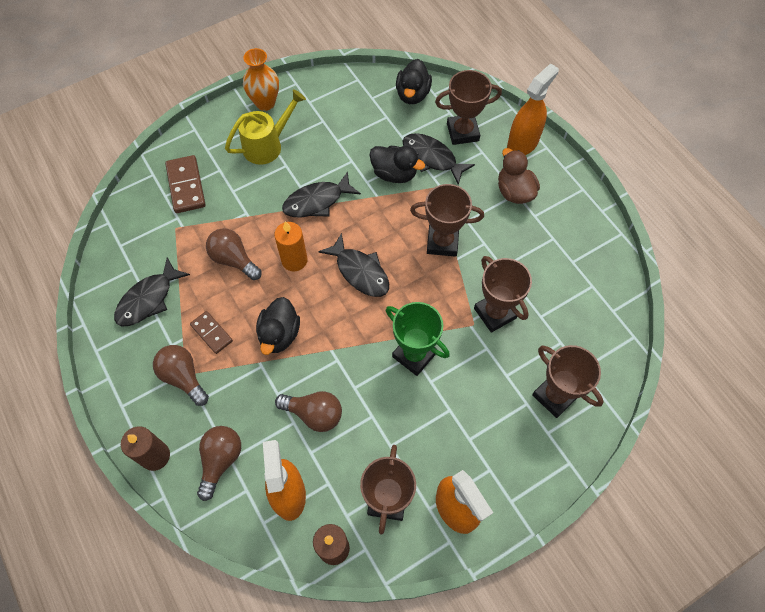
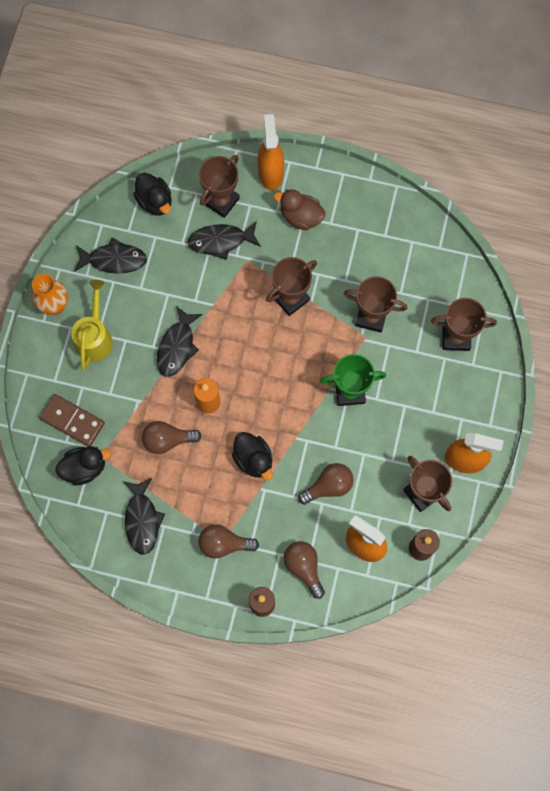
camera: 45 degrees left, 10 degrees up
brown domino [190,311,233,354] -> none
black fish [318,233,389,297] -> black fish moved to [74,238,147,274]
black duck [369,146,425,183] -> black duck moved to [56,446,111,485]

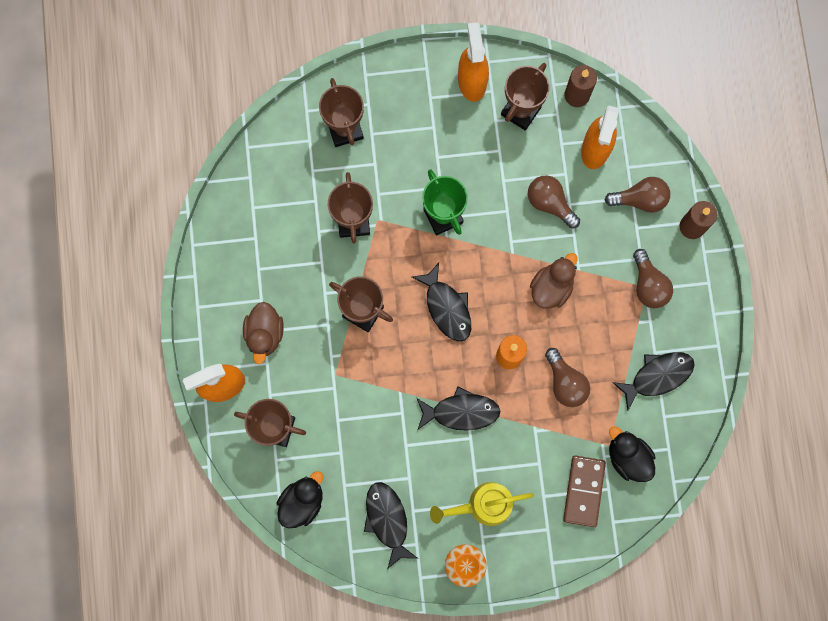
camera: 110 degrees left, 5 degrees up
black fish [188,221,261,260] -> black fish moved to [412,263,471,342]
black duck [232,432,273,480] -> brown duck [530,253,578,309]
brown light bulb [284,541,325,599] -> brown light bulb turned 135 degrees counterclockwise [605,177,670,213]

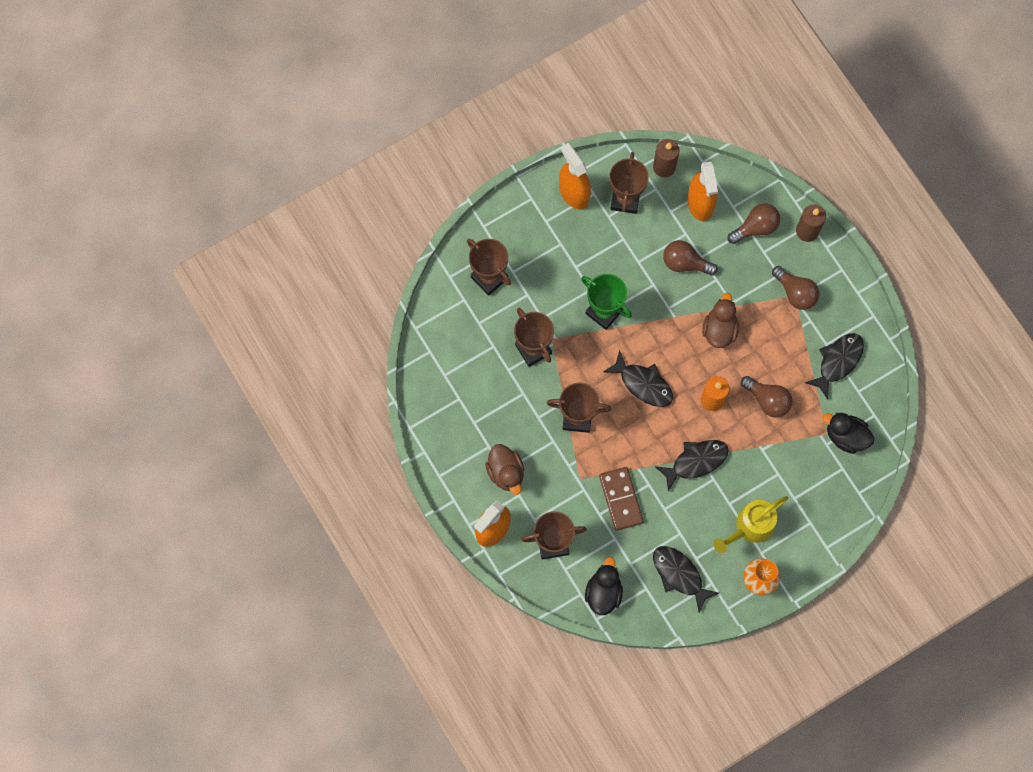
camera: 25 degrees left, 5 degrees down
brown domino [563,455,606,527] -> brown domino moved to [599,467,644,531]

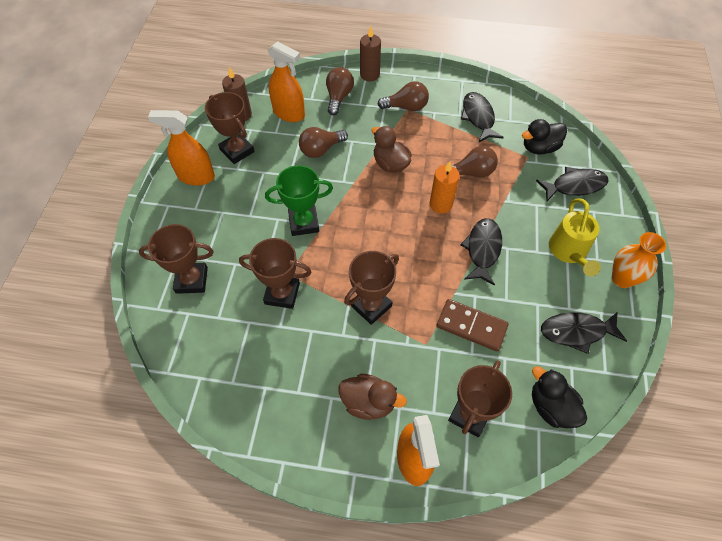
camera: 50 degrees left, 15 degrees down
black fish [603,350,673,407] -> black fish moved to [536,167,609,201]

